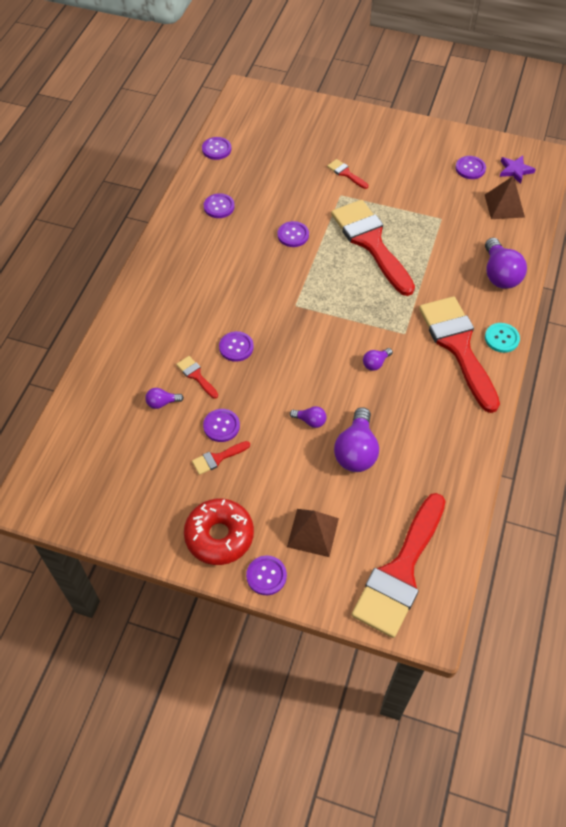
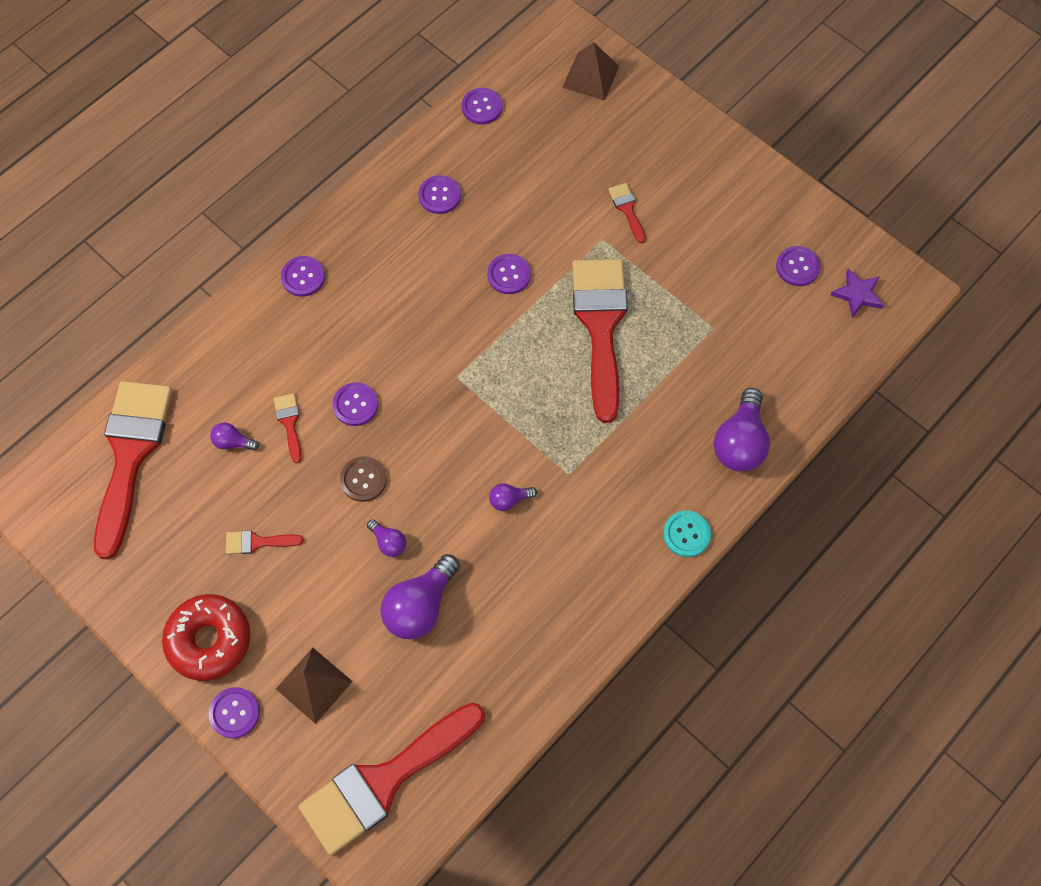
camera: 25 degrees right, 10 degrees up
purple button [203,409,240,442] -> purple button moved to [281,256,325,297]
red brush [419,296,500,413] -> red brush moved to [94,381,172,560]
brown pyramid [485,176,525,219] -> brown pyramid moved to [562,42,619,101]
none -> brown button [340,456,387,502]

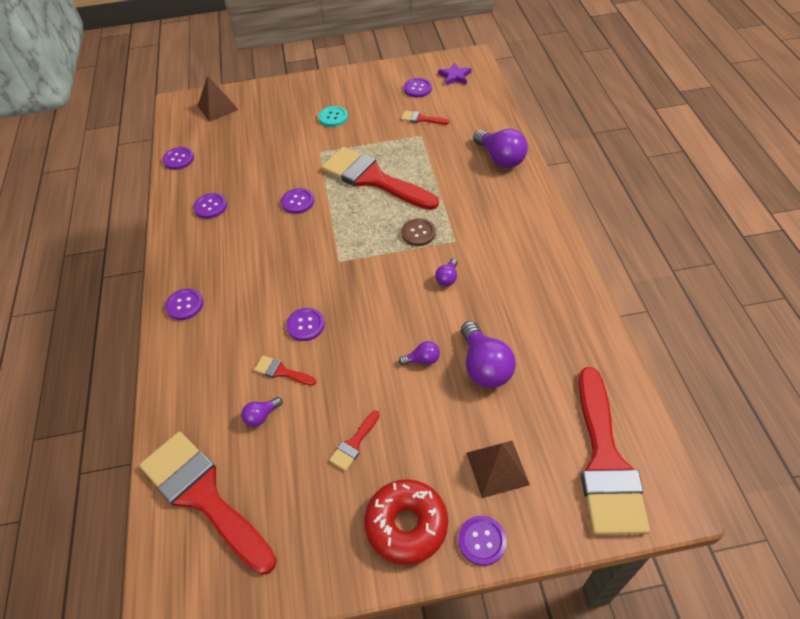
camera: 50 degrees left, 15 degrees down
brown button [340,456,387,502] -> brown button moved to [401,218,436,246]
red brush [608,183,646,243] -> red brush moved to [401,111,449,124]
turquoise button [663,511,711,557] -> turquoise button moved to [318,106,348,127]

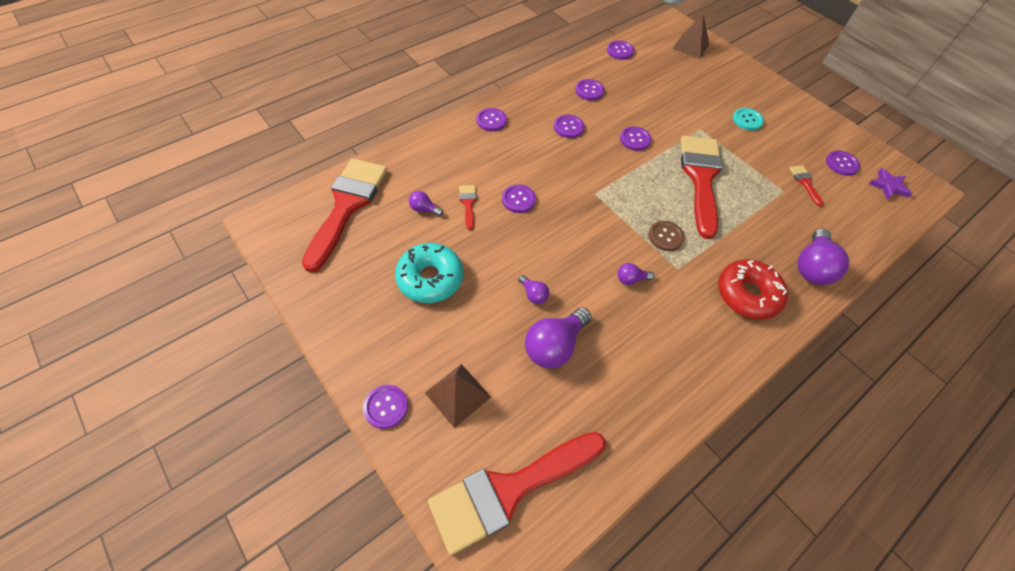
camera: 55 degrees right, 5 degrees up
red brush [329,410,380,471] -> turquoise donut [395,243,463,303]
red donut [364,479,448,565] -> red donut moved to [718,259,788,320]
none -> purple button [554,115,584,138]

